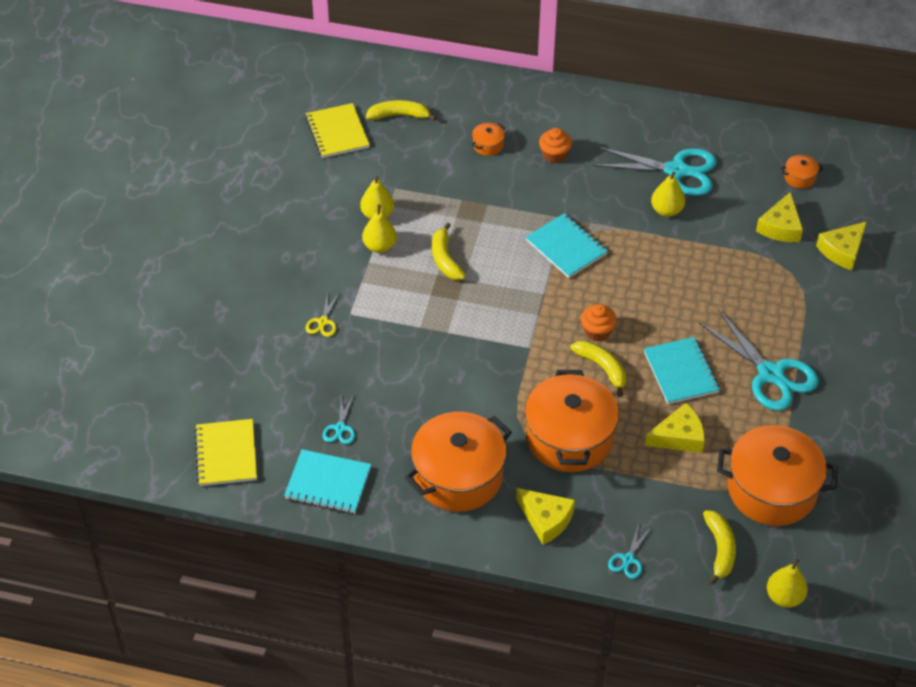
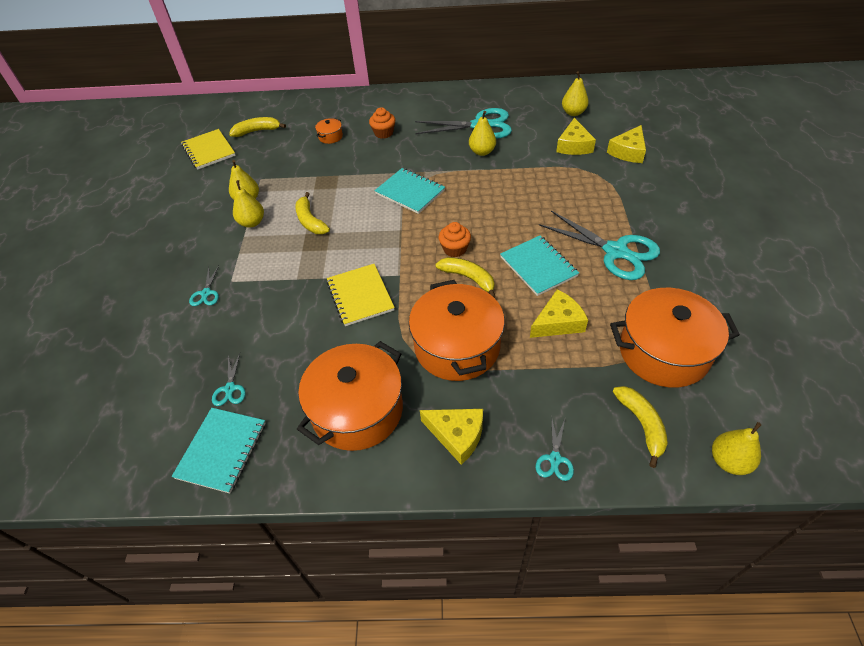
camera: 10 degrees left, 0 degrees up
yellow notebook [194,419,257,486] -> yellow notebook moved to [326,264,395,326]
turquoise notebook [284,449,371,513] -> turquoise notebook turned 75 degrees counterclockwise [171,408,266,493]
yellow scissors [305,293,339,337] -> turquoise scissors [189,266,219,306]
orange pot [781,155,823,189] -> yellow pear [562,71,589,116]

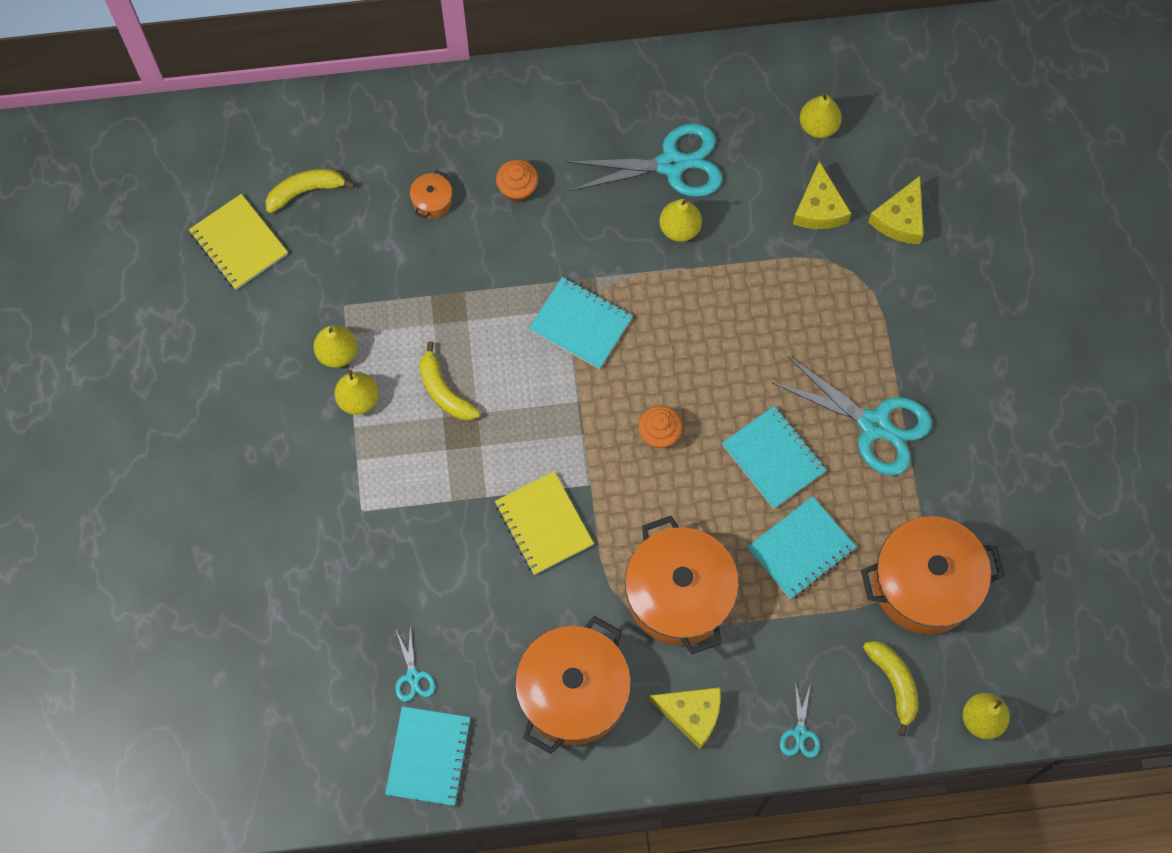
camera: 10 degrees left, 20 degrees up
turquoise scissors [189,266,219,306] -> none
yellow banana [435,257,496,298] -> none
yellow cheese [530,289,588,338] -> turquoise notebook [747,496,856,599]

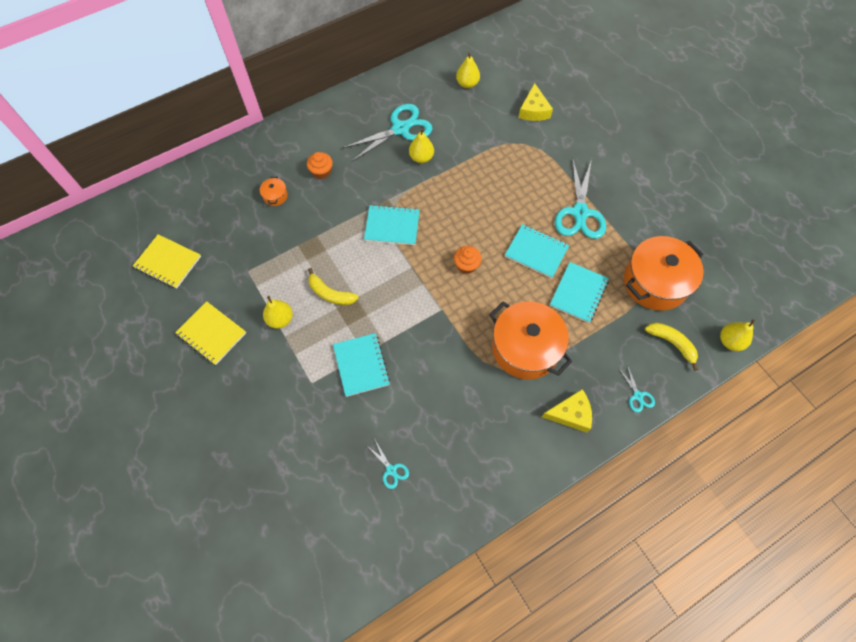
camera: 25 degrees left, 5 degrees down
yellow banana [266,169,355,213] -> none
yellow pear [313,325,357,368] -> none
turquoise notebook [385,706,472,806] -> turquoise notebook moved to [333,333,390,397]
yellow notebook [495,471,594,575] -> yellow notebook moved to [175,301,246,365]
orange pot [515,616,631,754] -> none
turquoise scissors [771,356,932,476] -> turquoise scissors turned 90 degrees clockwise [555,158,606,239]
yellow cheese [793,161,851,229] -> none

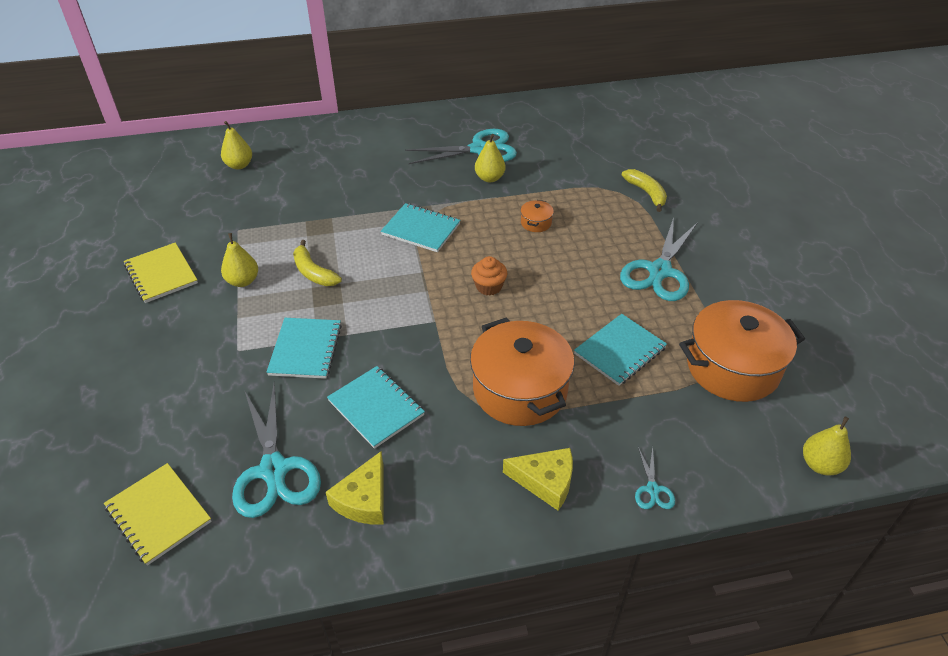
camera: 20 degrees right, 20 degrees down
yellow notebook [133,234,201,289] -> yellow notebook moved to [104,463,212,566]
orange pot [260,177,288,206] -> orange pot moved to [520,200,554,232]
orange cupcake [307,152,333,179] -> none
turquoise scissors [366,440,409,489] -> turquoise scissors [232,383,321,518], size x2.21
yellow pear [456,52,480,88] -> yellow pear moved to [221,121,252,169]
turquoise notebook [505,224,569,278] -> turquoise notebook moved to [327,366,425,449]
yellow cheese [518,83,553,121] -> yellow cheese moved to [326,451,384,524]
yellow banana [645,323,698,371] -> yellow banana moved to [622,169,667,212]

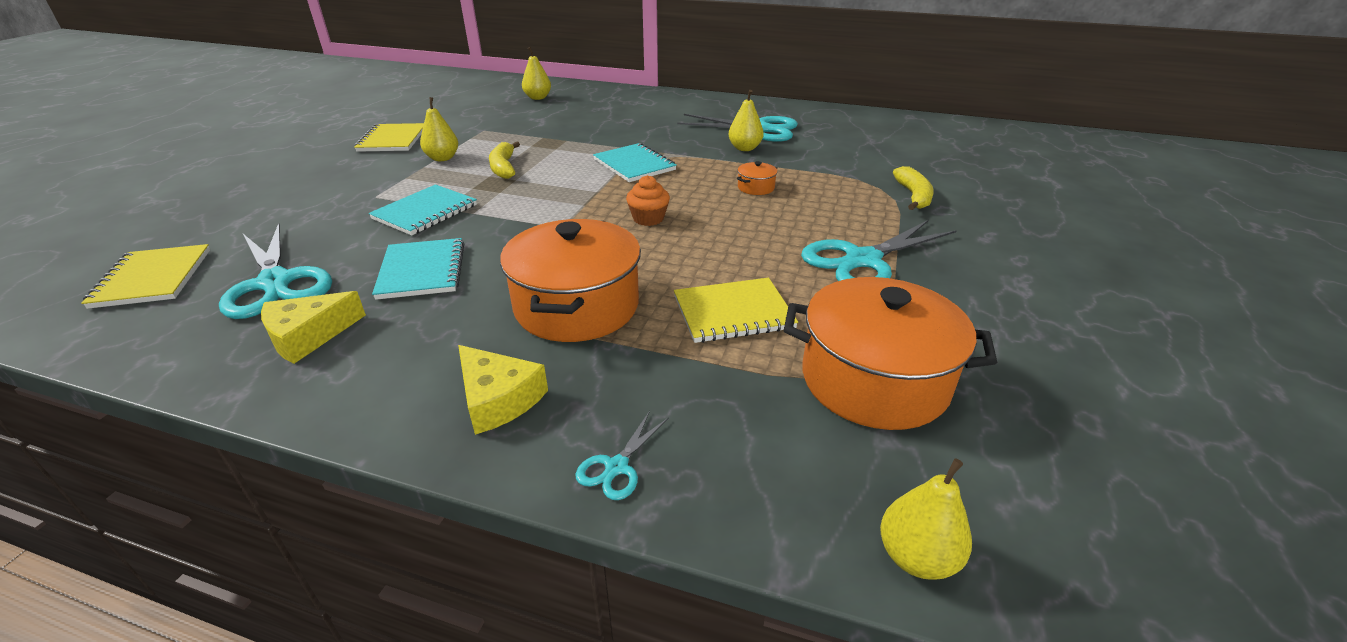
camera: 30 degrees right, 10 degrees down
turquoise scissors [232,383,321,518] -> turquoise scissors turned 45 degrees counterclockwise [219,223,332,319]
turquoise notebook [574,314,667,386] -> yellow notebook [674,278,798,343]

